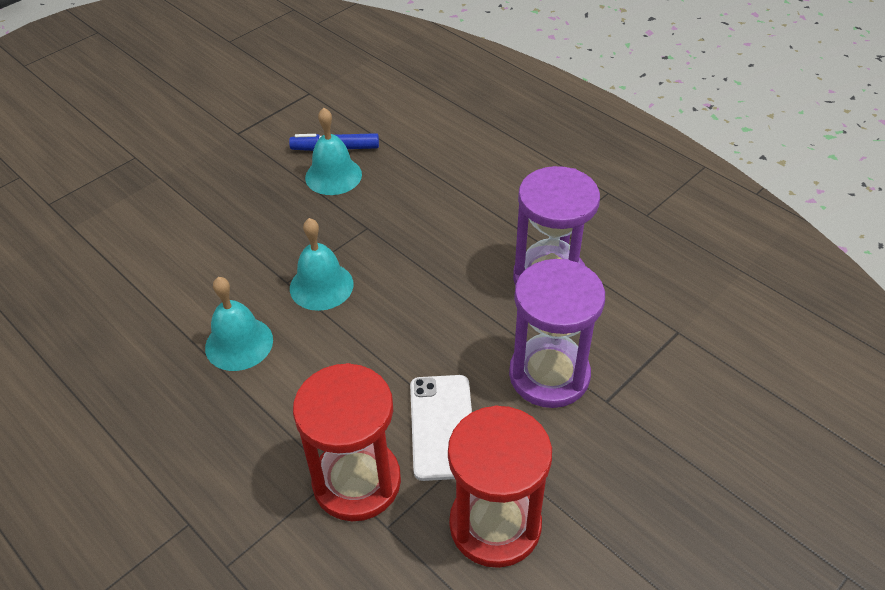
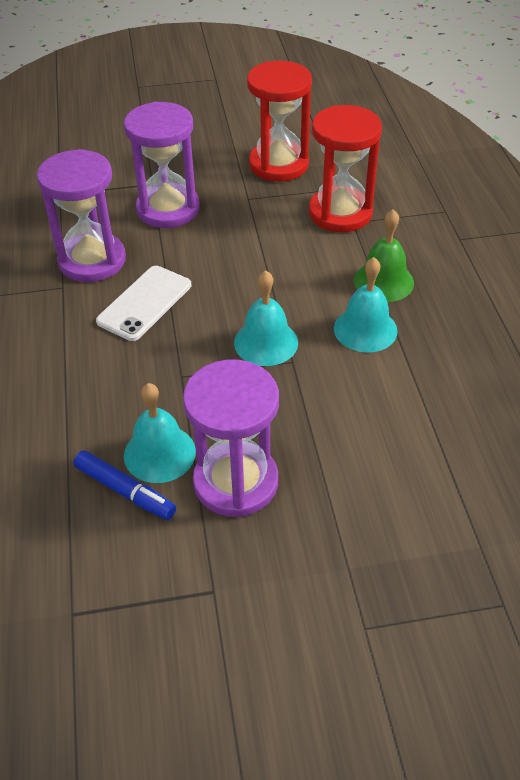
camera: 145 degrees left, 0 degrees up
white phone [410,375,472,481] -> white phone moved to [96,266,191,341]
none -> purple hourglass [183,360,279,517]
none -> green bell [354,209,414,302]

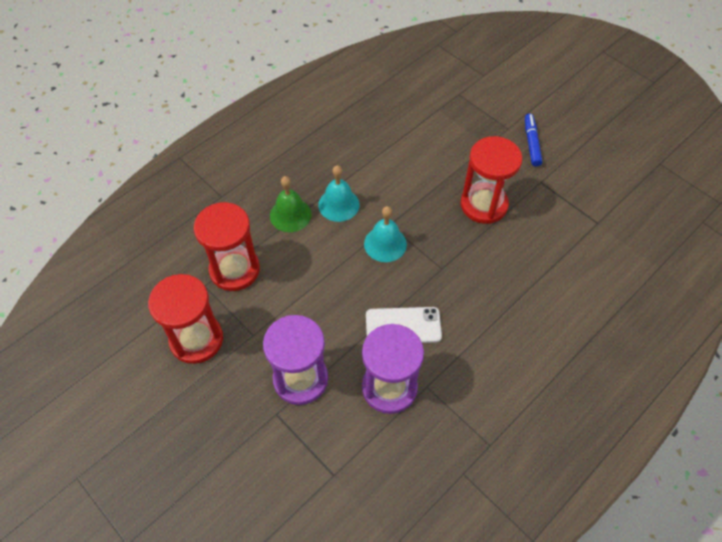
camera: 125 degrees left, 10 degrees up
blue marker [73,450,176,520] -> blue marker moved to [525,114,542,166]
turquoise bell [124,383,196,483] -> none
purple hourglass [183,360,279,517] -> red hourglass [460,136,522,224]

